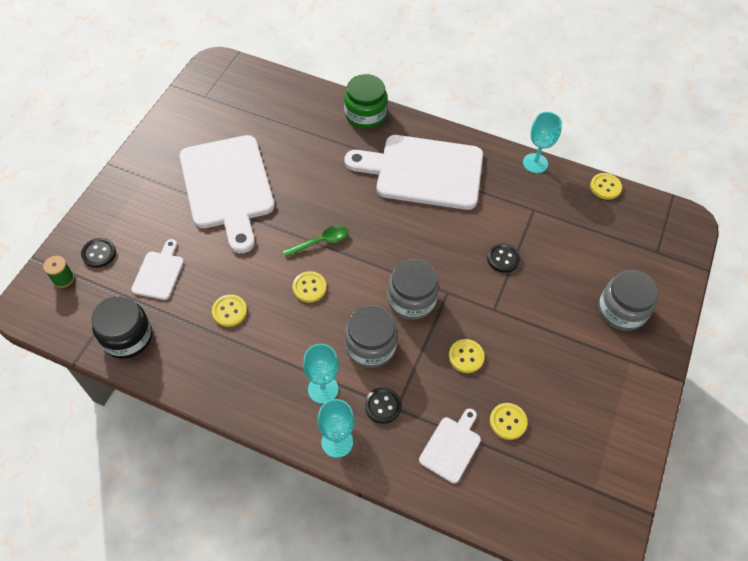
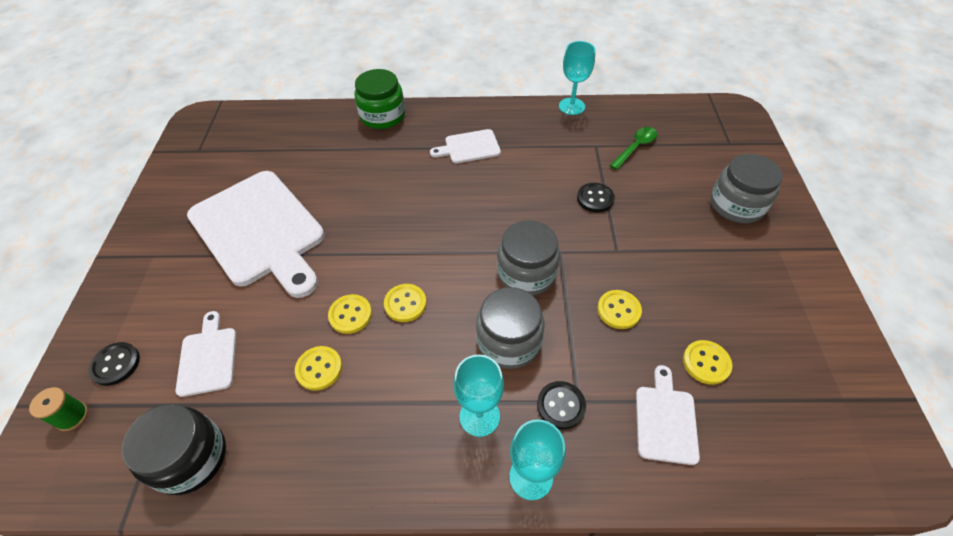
camera: 20 degrees left, 5 degrees down
green spoon [283,225,348,257] -> green spoon moved to [610,127,657,170]
white cutting board [345,135,483,210] -> white cutting board [430,129,501,163], size x0.45
yellow button [590,173,622,200] -> yellow button moved to [328,294,372,334]

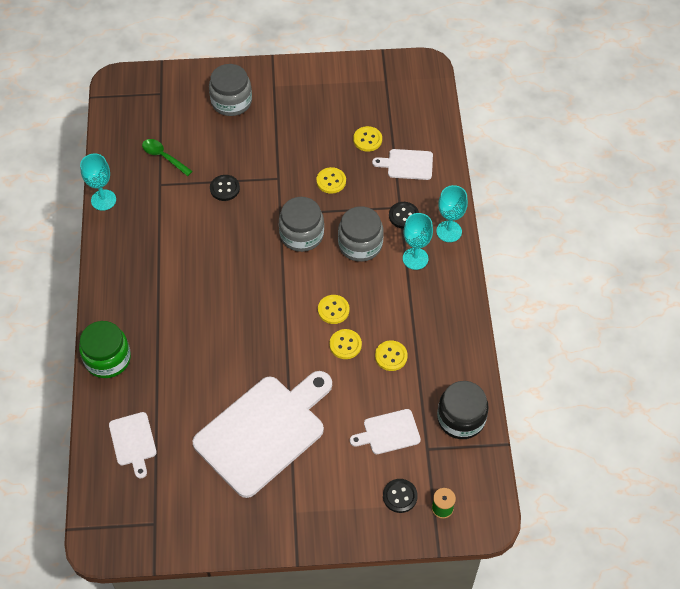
camera: 95 degrees left, 5 degrees up
white cutting board [430,129,501,163] -> white cutting board moved to [109,412,157,478]

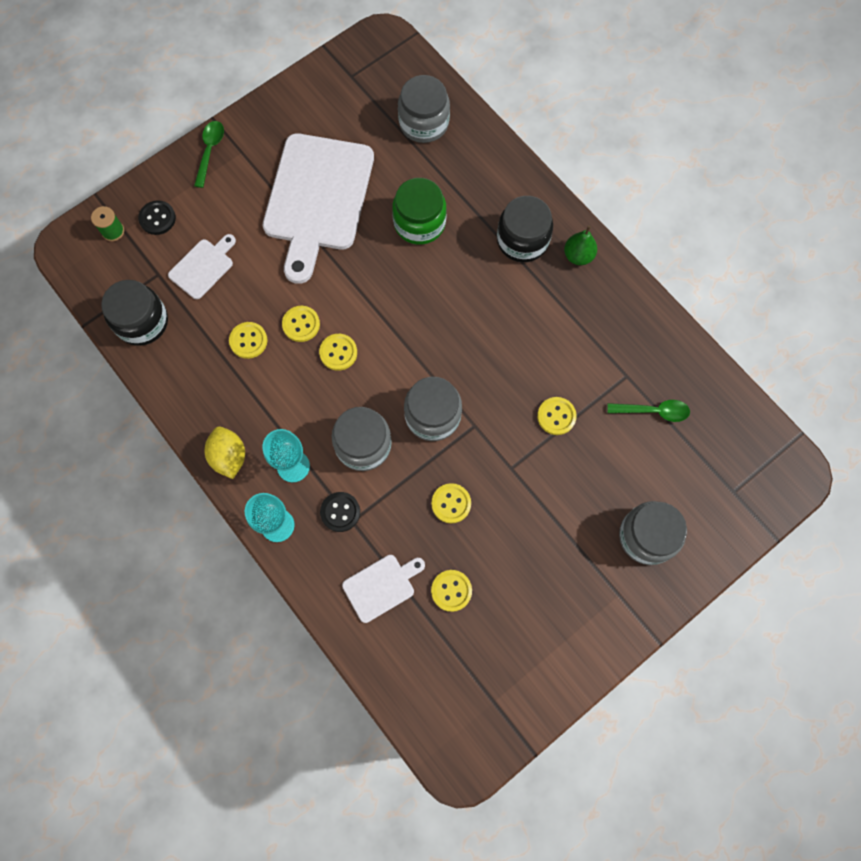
camera: 145 degrees right, 15 degrees up
green jar [79,321,131,378] -> green jar moved to [392,178,447,245]
turquoise goblet [80,154,116,211] -> none
white cutting board [109,412,157,478] -> grey jar [398,75,450,143]
black button [210,175,240,201] -> yellow button [537,397,577,435]
none -> green spoon [194,121,224,188]
none -> yellow lemon [205,427,245,479]
none -> black jar [497,196,553,262]
none -> green pear [564,226,597,265]

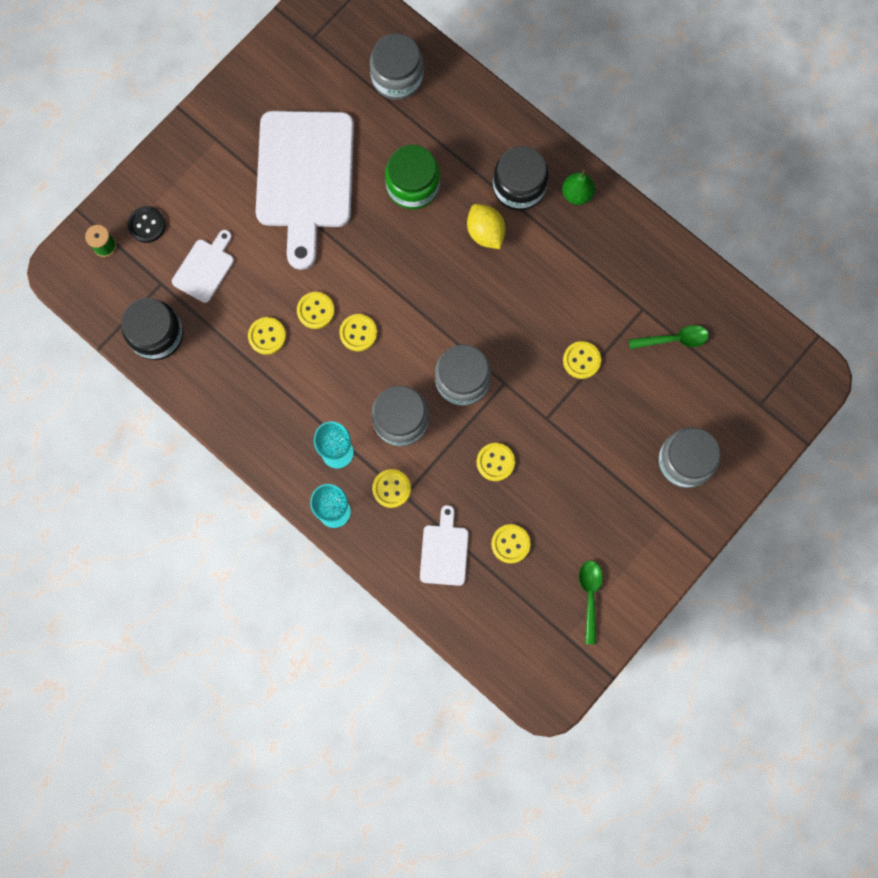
camera: 10 degrees left, 5 degrees up
green spoon [194,121,224,188] -> green spoon moved to [579,560,603,644]
yellow lemon [205,427,245,479] -> yellow lemon moved to [467,204,506,249]
black button [320,492,360,532] -> yellow button [372,469,411,508]
white cutting board [342,555,425,623] -> white cutting board turned 45 degrees counterclockwise [420,505,469,586]

